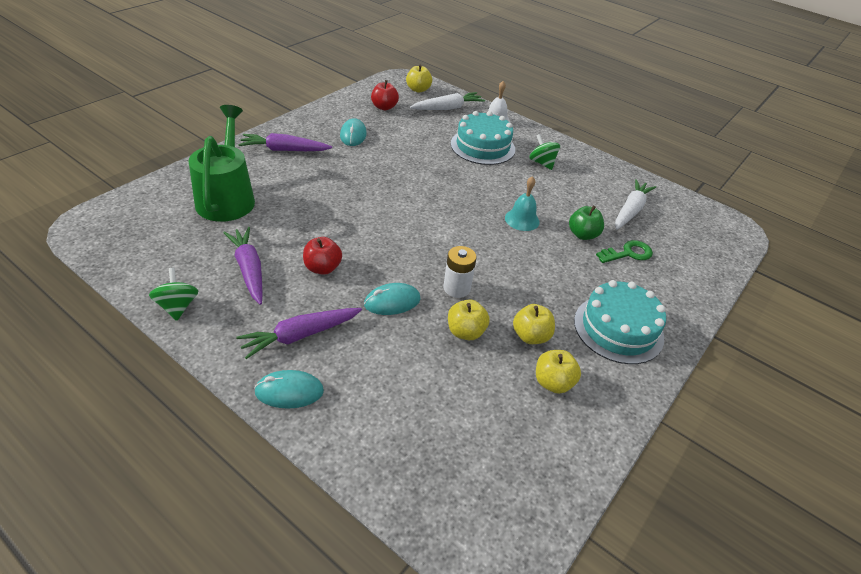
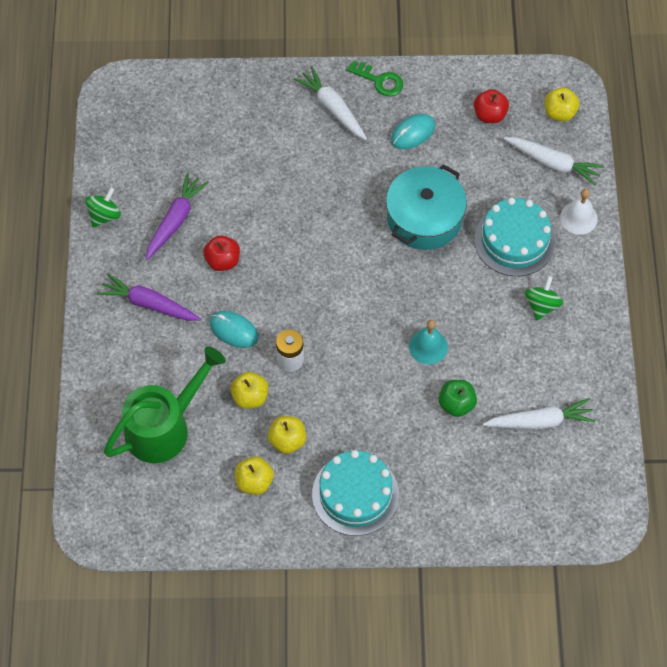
camera: 55 degrees right, 20 degrees up
green watering can [188,105,255,222] -> green watering can moved to [104,346,226,463]
purple carrot [238,133,332,151] -> white carrot [294,66,367,140]
turquoise mouse [254,370,324,409] -> none
green key [596,240,653,263] -> green key moved to [347,61,403,97]
none -> turquoise pot [386,164,467,250]

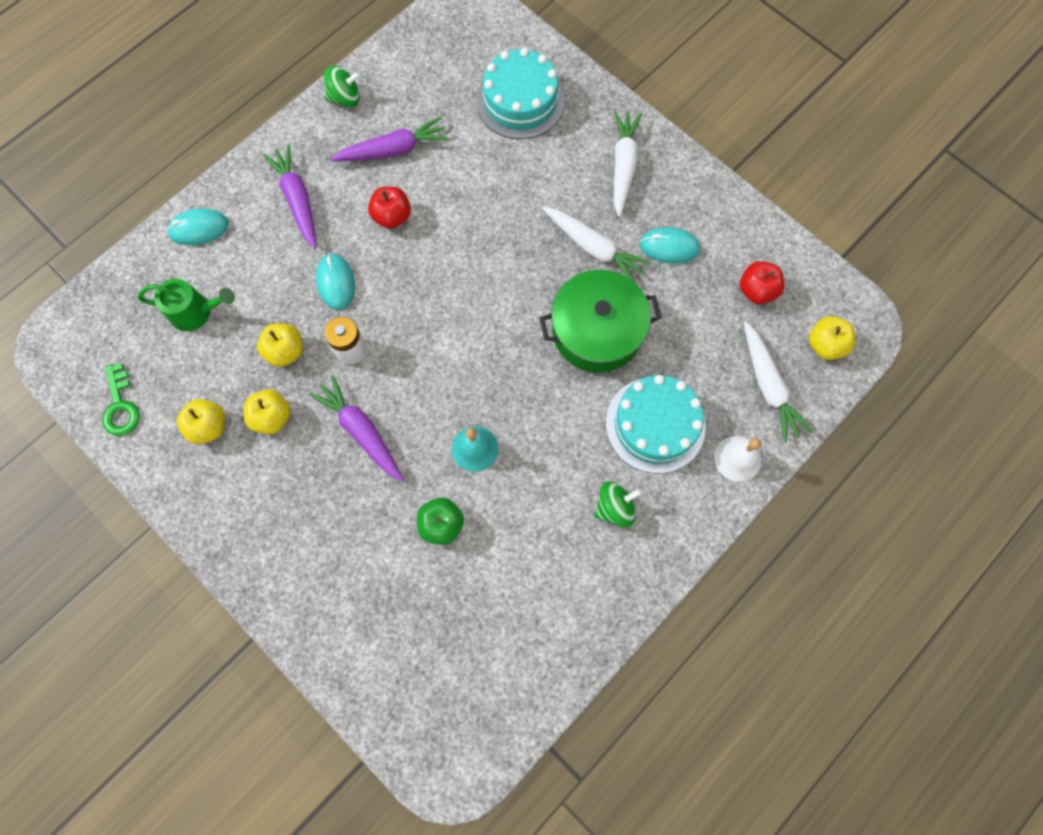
camera: 45 degrees right, 10 degrees up
green watering can [104,346,226,463] -> green watering can [138,279,235,331], size x0.59
turquoise cake [312,450,399,536] -> turquoise cake moved to [477,48,565,139]
green key [347,61,403,97] -> green key moved to [102,363,140,436]
turquoise pot [386,164,467,250] -> green pot [540,270,662,373]
white carrot [483,398,595,429] -> white carrot moved to [542,206,651,283]
none -> turquoise mouse [167,208,229,245]
none -> purple carrot [309,375,404,481]

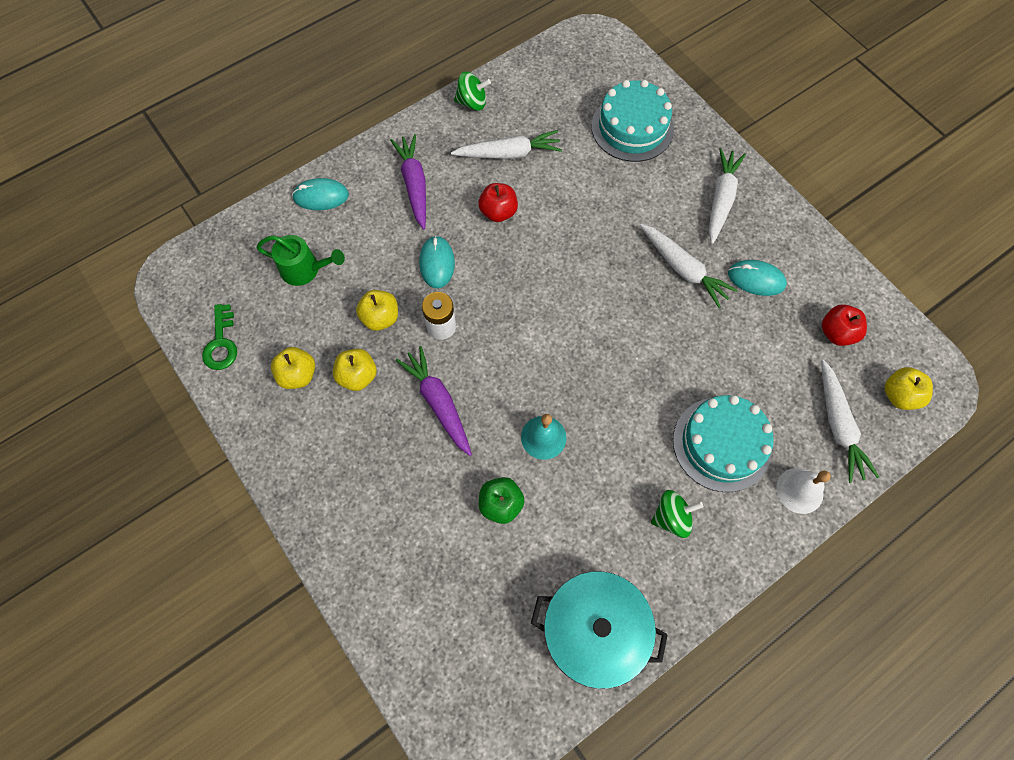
camera: 10 degrees right, 5 degrees down
purple carrot [331,116,449,161] -> white carrot [451,130,562,159]
green pot [540,270,662,373] -> none
none -> turquoise pot [531,571,668,689]

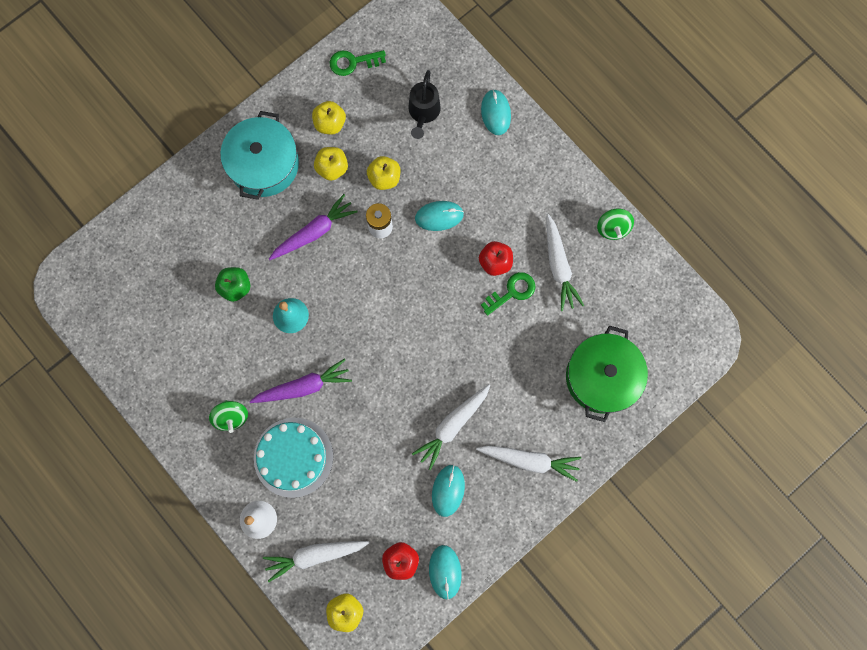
camera: 85 degrees right, 10 degrees up
green watering can [256,235,345,286] -> black watering can [408,70,441,139]
purple carrot [390,134,426,230] -> purple carrot moved to [250,359,352,403]
turquoise pot [531,571,668,689] -> turquoise pot moved to [220,111,299,200]
turquoise cake [591,80,674,162] -> green pot [566,325,648,422]
none -> turquoise mouse [429,545,462,600]
none -> green key [481,272,535,316]

